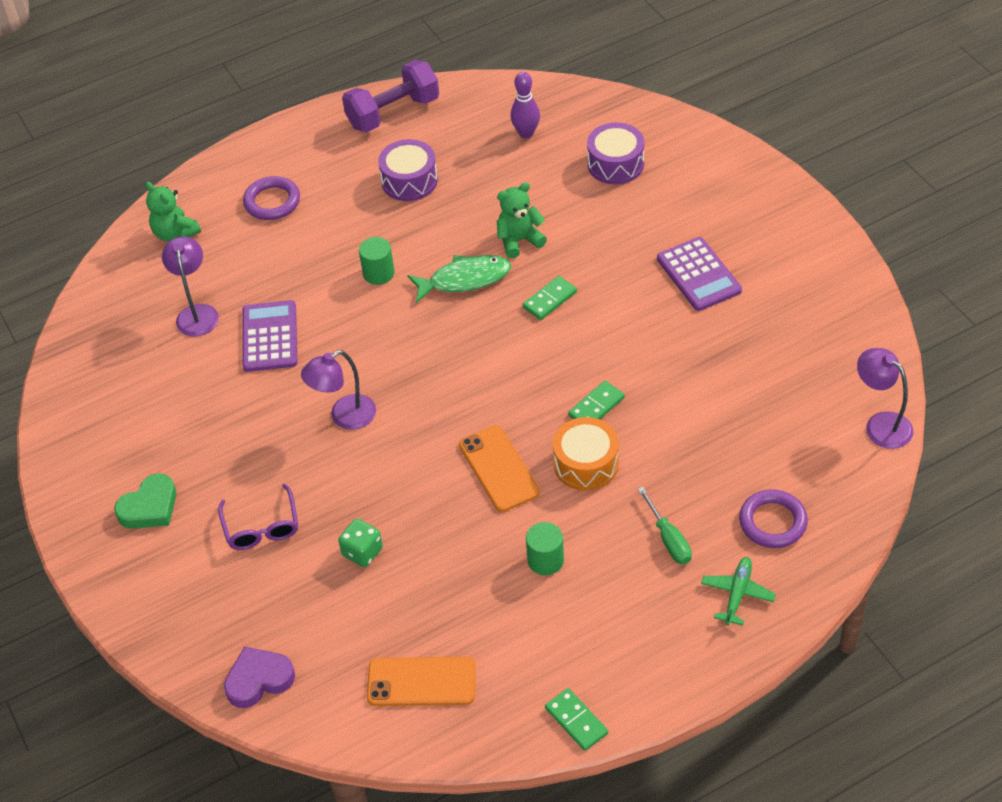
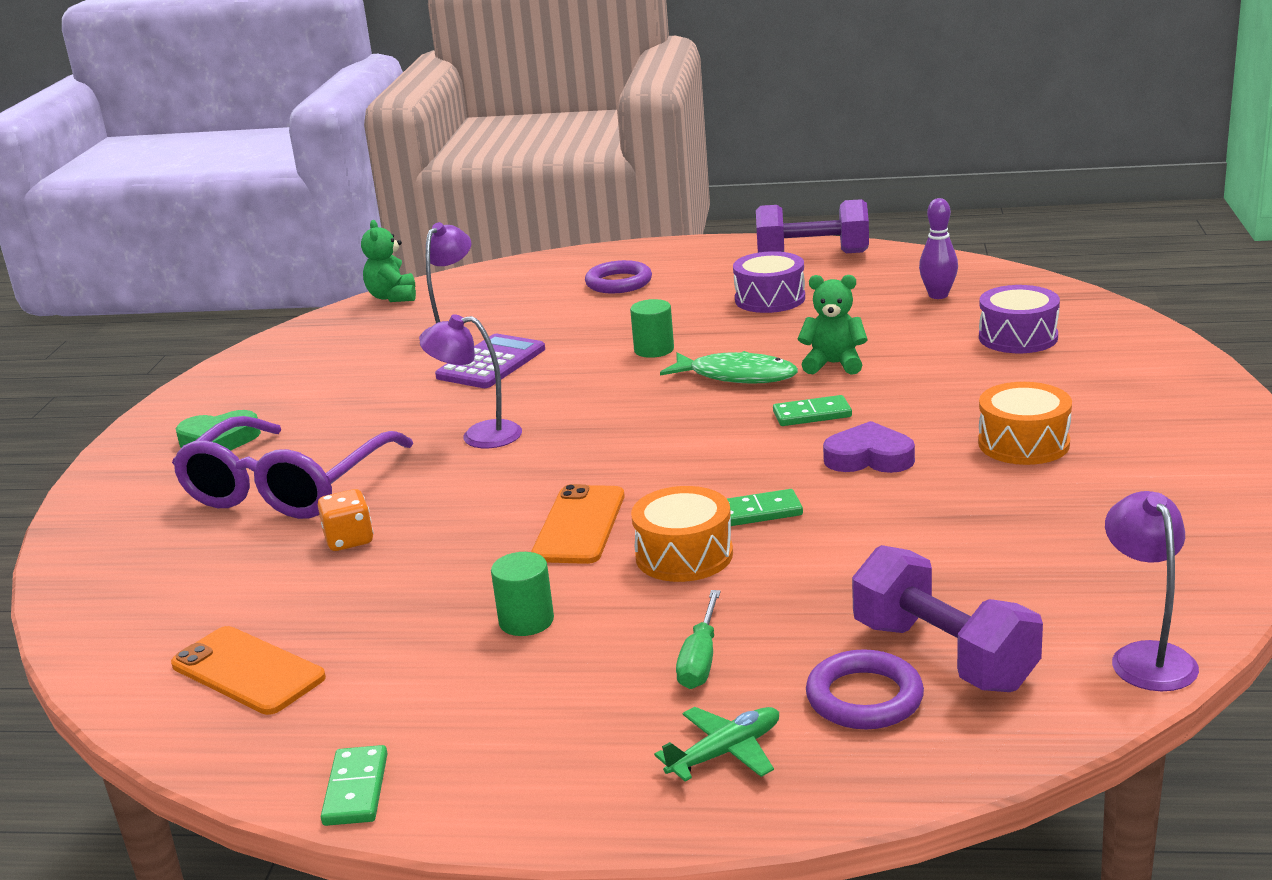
camera: 35 degrees right, 25 degrees down
green teddy bear [145,182,201,241] -> green teddy bear moved to [361,220,416,302]
purple glasses [218,484,298,550] -> purple glasses [172,416,413,519], size x1.94
purple heart [224,646,295,708] -> purple heart moved to [823,421,915,473]
green dice [338,519,383,567] -> orange dice [318,489,374,551]
purple calculator [657,237,742,311] -> orange drum [978,382,1072,465]
none -> purple dumbbell [852,545,1043,692]

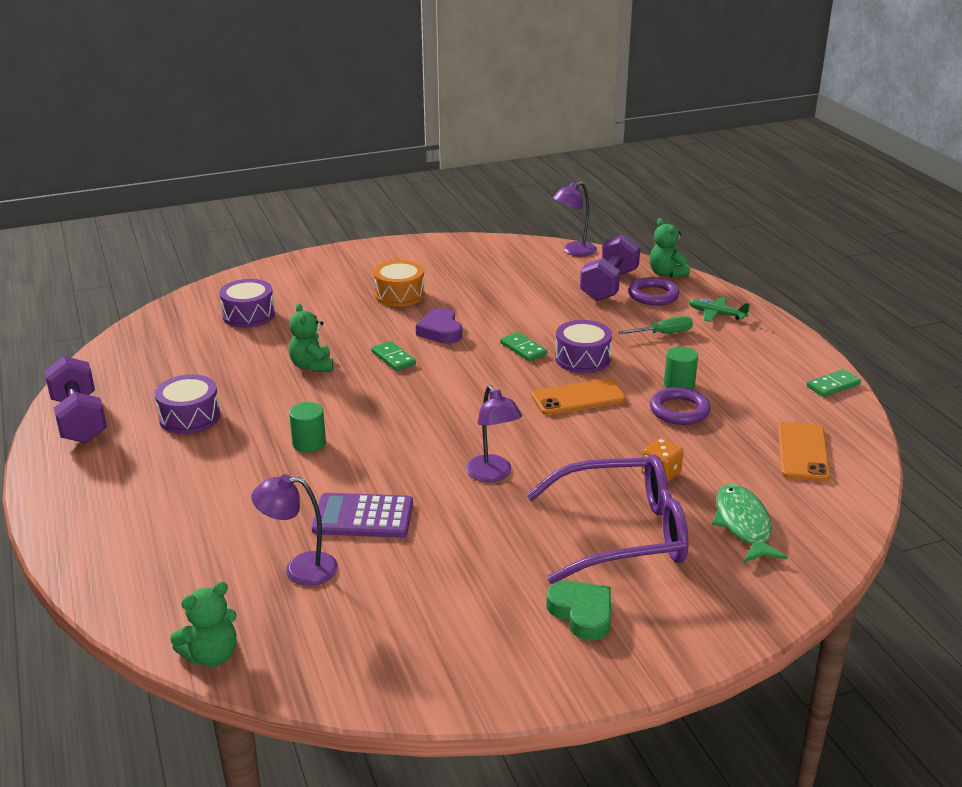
camera: 120 degrees left, 5 degrees up
purple ring [585,260,652,293] -> purple ring moved to [650,387,711,425]
orange drum [631,486,733,582] -> purple drum [555,320,612,373]
green fish [660,351,798,384] -> green fish moved to [712,484,788,562]
purple bowling pin [919,198,958,299] -> none
none -> green teddy bear [649,218,690,278]

